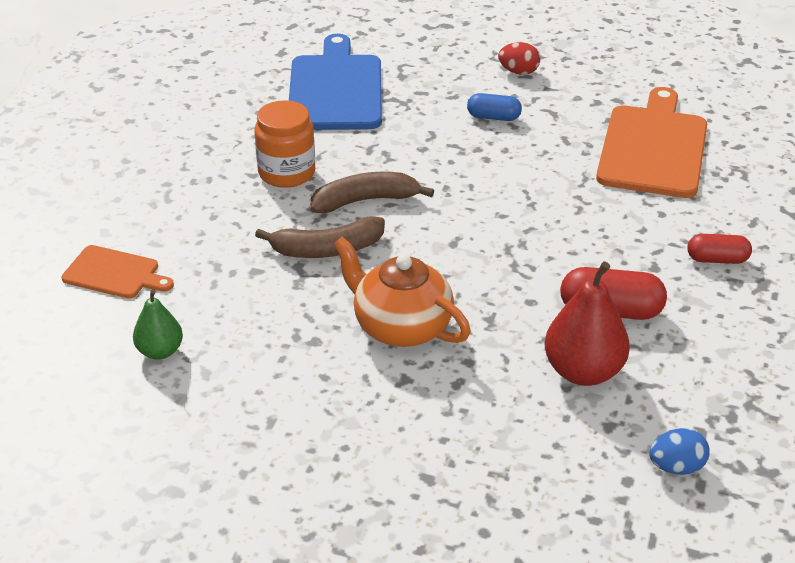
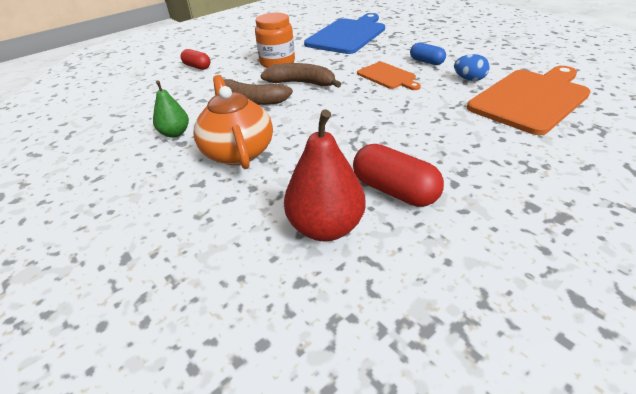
camera: 35 degrees right, 0 degrees up
orange cutting board [61,245,174,299] -> orange cutting board moved to [357,62,421,90]
green pear [133,289,183,360] -> green pear moved to [153,80,189,138]
red egg [498,42,540,75] -> none
blue egg [649,428,710,475] -> blue egg moved to [454,54,490,81]
red capsule [687,234,752,264] -> red capsule moved to [181,49,210,70]

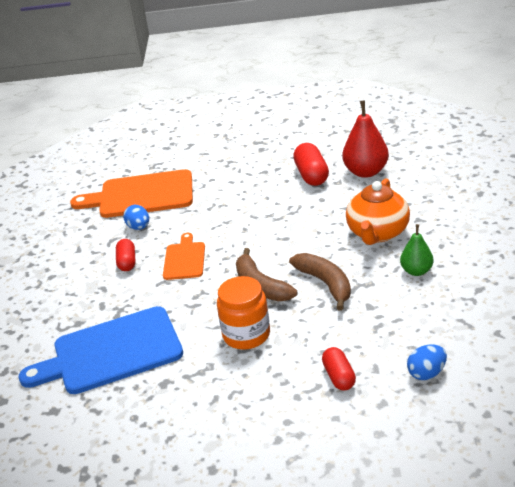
camera: 140 degrees left, 5 degrees down
blue capsule [410,43,446,65] -> red capsule [116,239,136,271]
none -> blue egg [407,344,447,380]

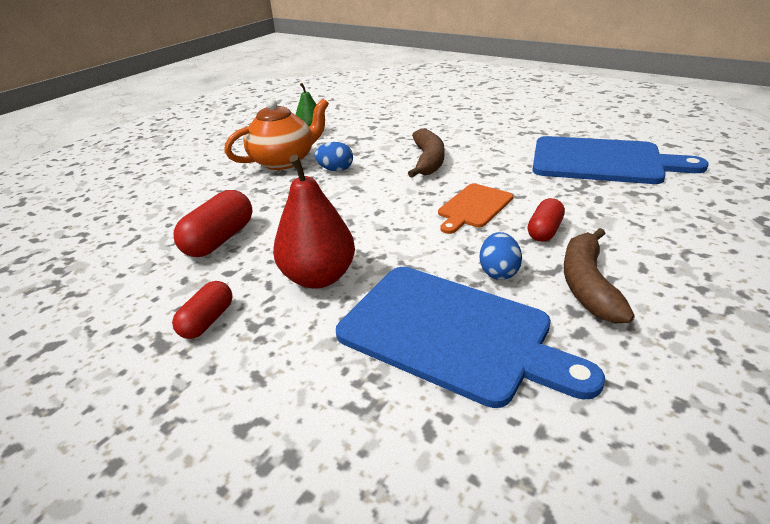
camera: 145 degrees left, 0 degrees up
orange cutting board [70,169,193,218] -> blue cutting board [336,267,605,408]
orange jar [217,276,270,350] -> none
brown banana [289,253,351,311] -> brown banana moved to [564,228,635,323]
red capsule [322,347,356,391] -> red capsule moved to [172,281,233,339]
red pear [342,100,389,178] -> red pear moved to [273,155,355,289]
blue egg [407,344,447,380] -> blue egg moved to [314,142,353,171]

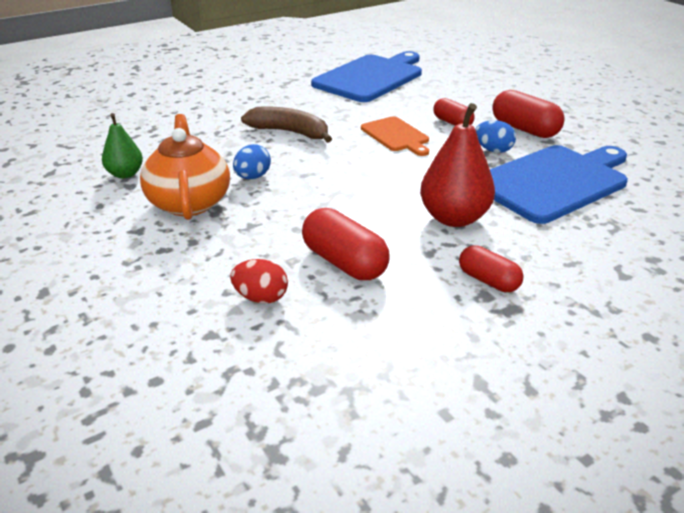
camera: 70 degrees left, 0 degrees up
brown banana [564,228,635,323] -> red capsule [492,90,565,138]
none -> red egg [230,259,288,304]

